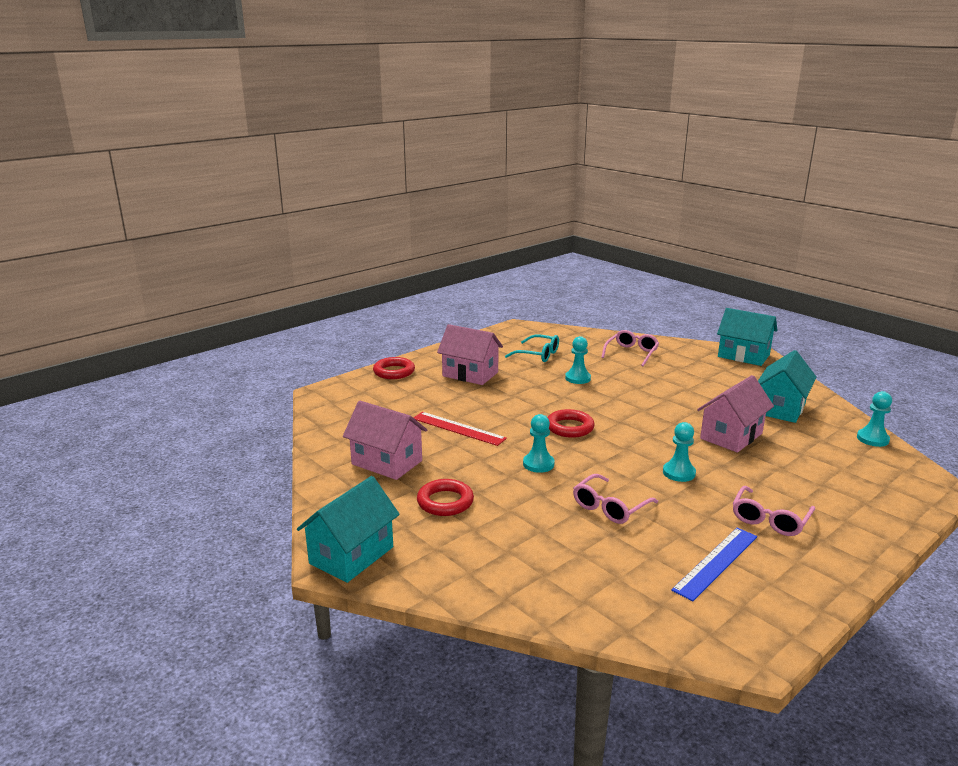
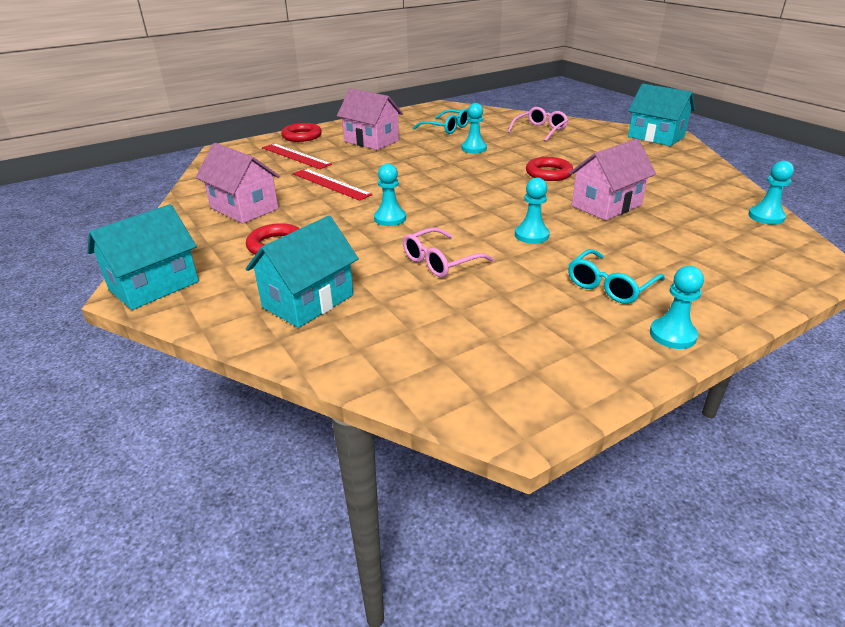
camera: 10 degrees right, 10 degrees up
red ring [547,409,594,438] -> red ring moved to [526,157,573,181]
blue ruler [671,528,757,601] -> none
pink glasses [733,486,815,536] -> turquoise glasses [568,249,665,304]
turquoise house [758,350,817,423] -> turquoise house moved to [246,216,359,328]
none -> red ruler [262,144,332,169]
none -> turquoise pawn [650,266,704,349]

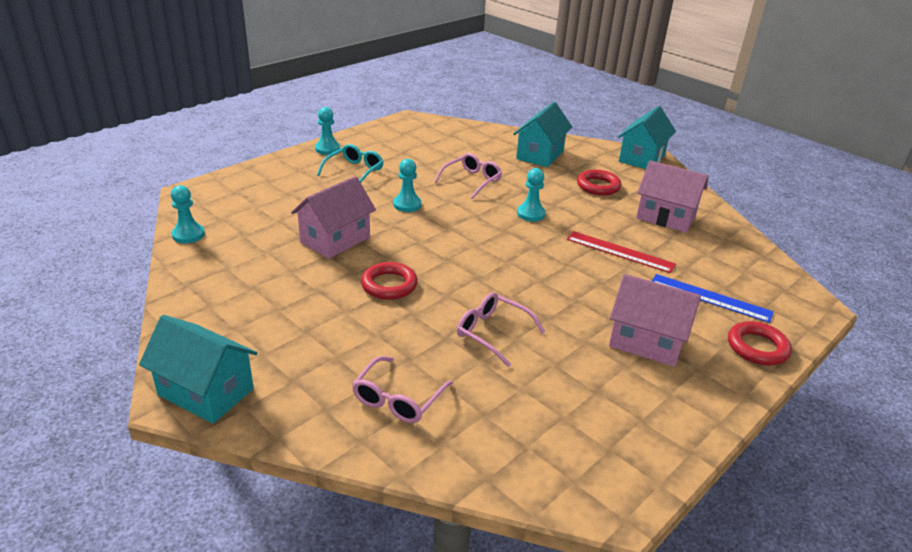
camera: 165 degrees right, 0 degrees up
red ruler [262,144,332,169] -> blue ruler [652,274,774,323]
turquoise glasses [413,109,469,134] -> none
turquoise pawn [462,103,487,153] -> pink glasses [457,292,545,367]

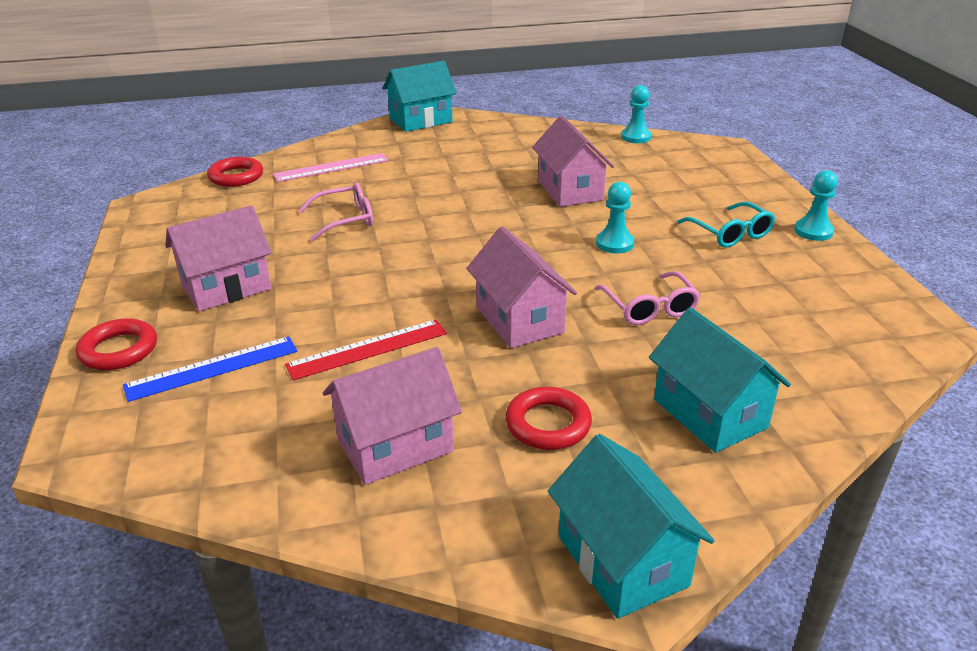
camera: 125 degrees right, 0 degrees up
pink glasses [352,356,453,423] -> pink ruler [273,153,388,182]
red ring [361,262,418,300] -> red ring moved to [207,157,263,187]
turquoise pawn [517,168,546,221] -> pink house [466,226,577,348]

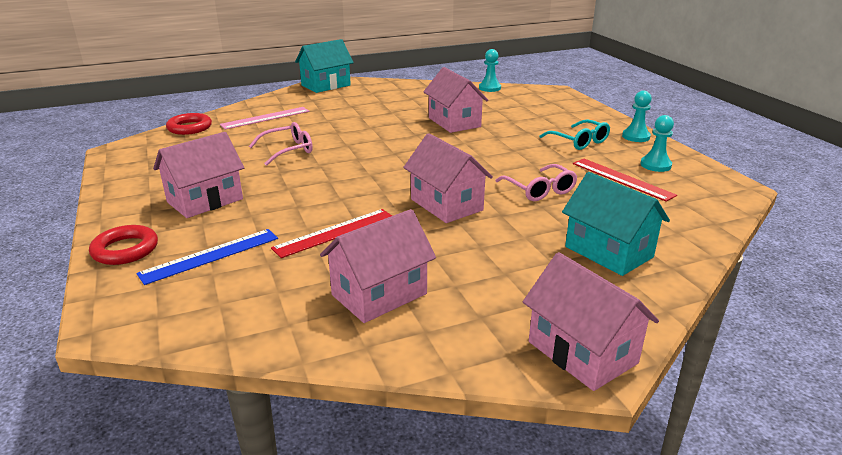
camera: 10 degrees left, 5 degrees down
red ring [505,387,592,450] -> none
turquoise house [548,434,715,619] -> pink house [523,252,659,391]
turquoise pawn [596,182,634,253] -> turquoise pawn moved to [640,115,674,172]
none -> red ruler [573,159,677,202]

